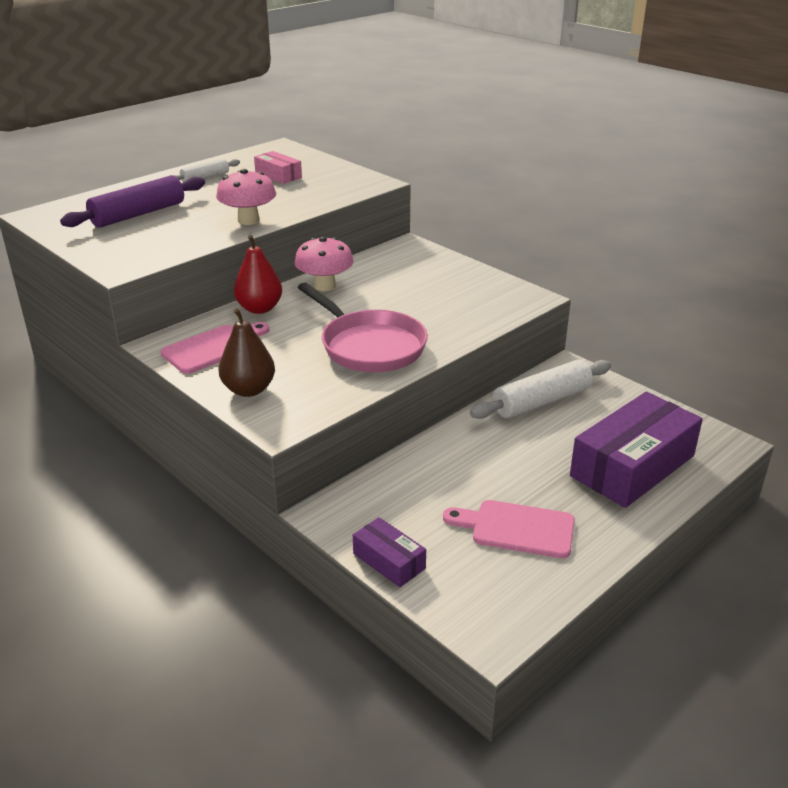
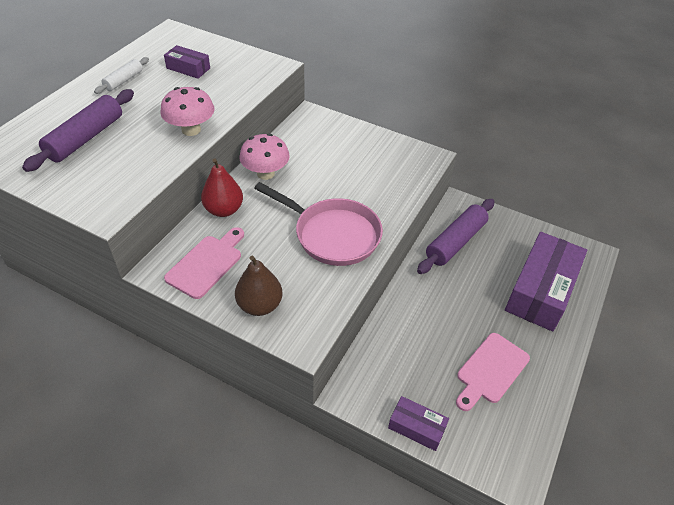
camera: 20 degrees left, 15 degrees up
pink box [254,151,302,184] -> purple box [164,45,210,79]
pink cutting board [443,500,575,558] -> pink cutting board turned 45 degrees counterclockwise [456,333,530,411]
white rolling pin [470,360,611,419] -> purple rolling pin [417,199,495,274]

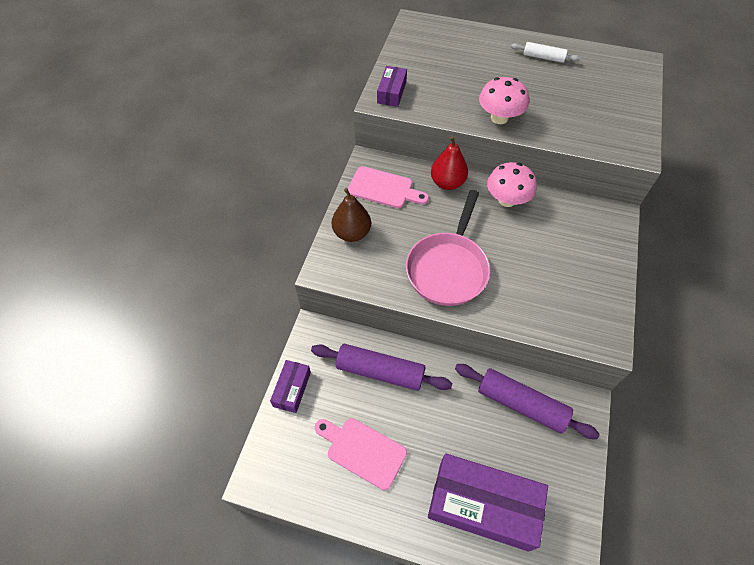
camera: 80 degrees right, 10 degrees up
purple rolling pin [22,89,134,172] -> purple rolling pin moved to [311,344,452,391]
purple box [164,45,210,79] -> purple box moved to [377,66,407,107]

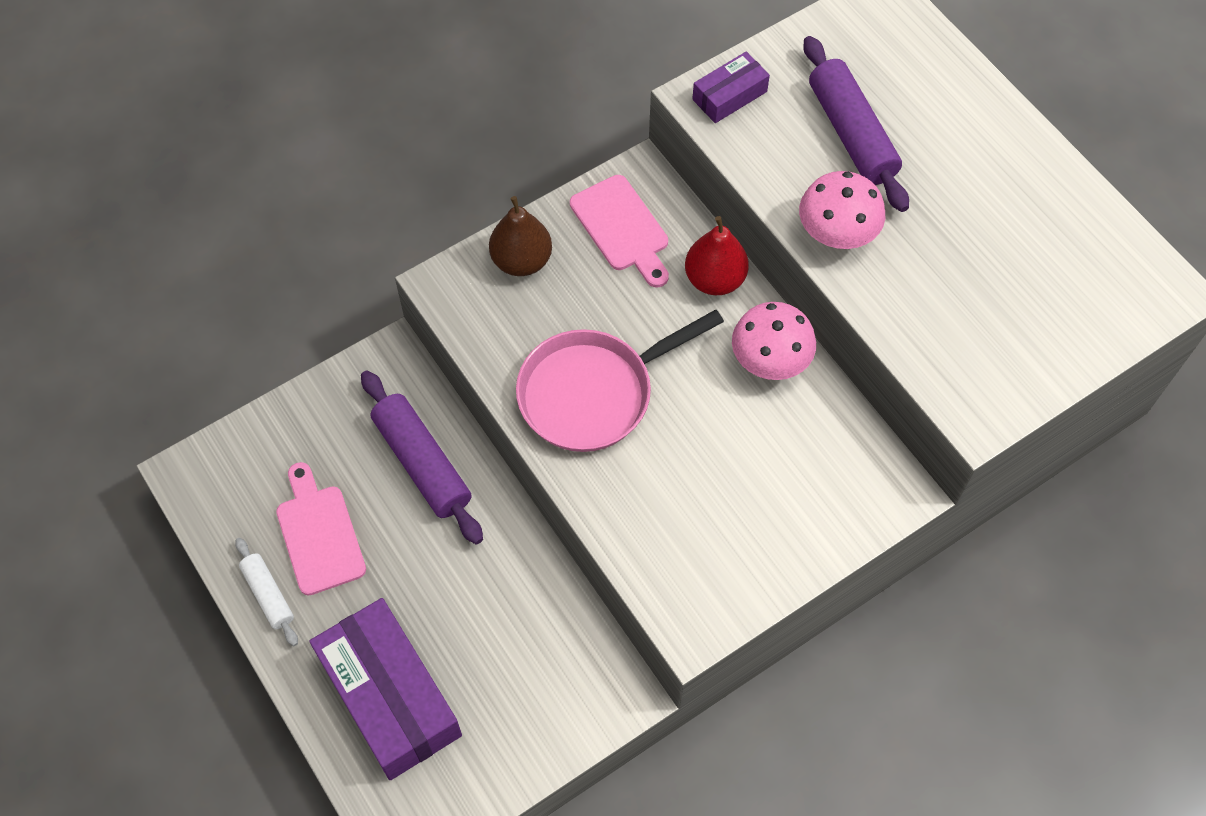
camera: 40 degrees right, 5 degrees up
purple box [270,360,311,413] -> none
purple rolling pin [455,364,600,439] -> purple rolling pin moved to [803,36,909,212]
white rolling pin [511,42,580,63] -> white rolling pin moved to [235,538,298,646]

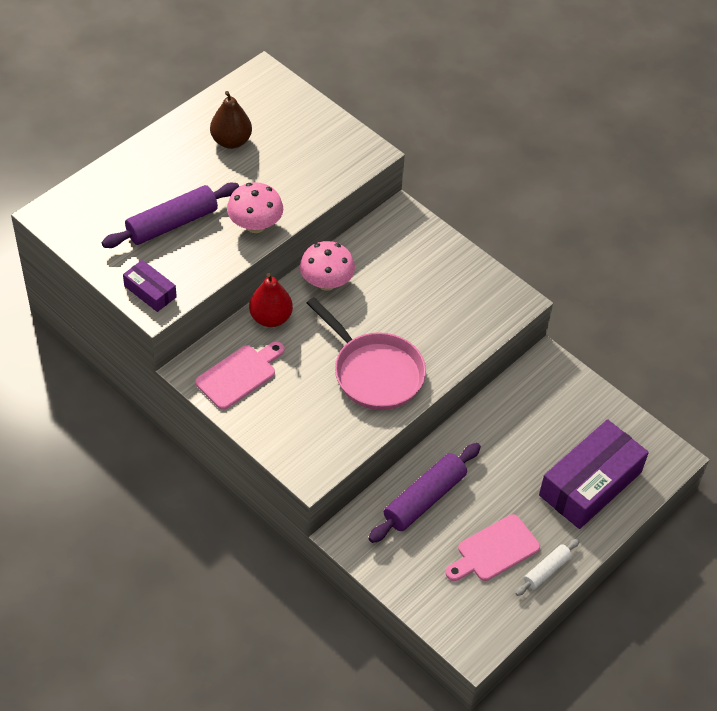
camera: 105 degrees left, 10 degrees down
brown pear [489,196,552,276] -> brown pear moved to [210,91,252,149]

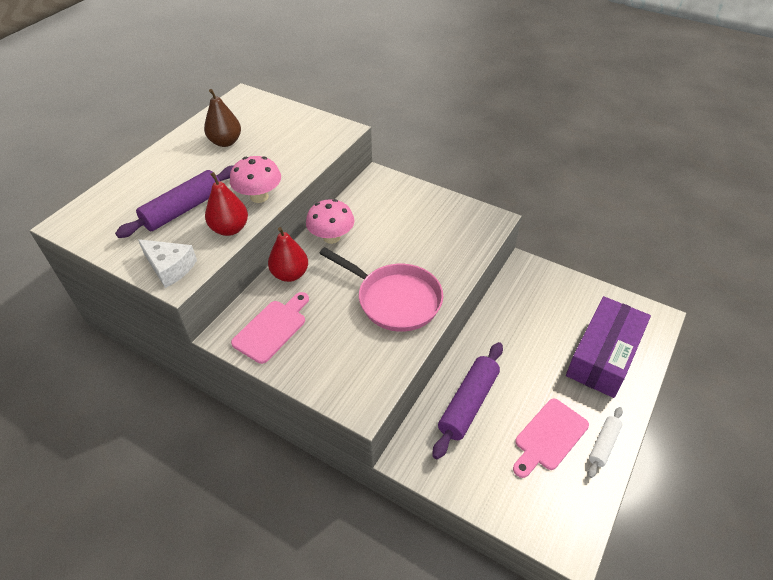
camera: 10 degrees left, 5 degrees down
purple box [123,260,177,312] -> white cheese [138,239,197,288]
none -> red pear [205,172,248,236]

